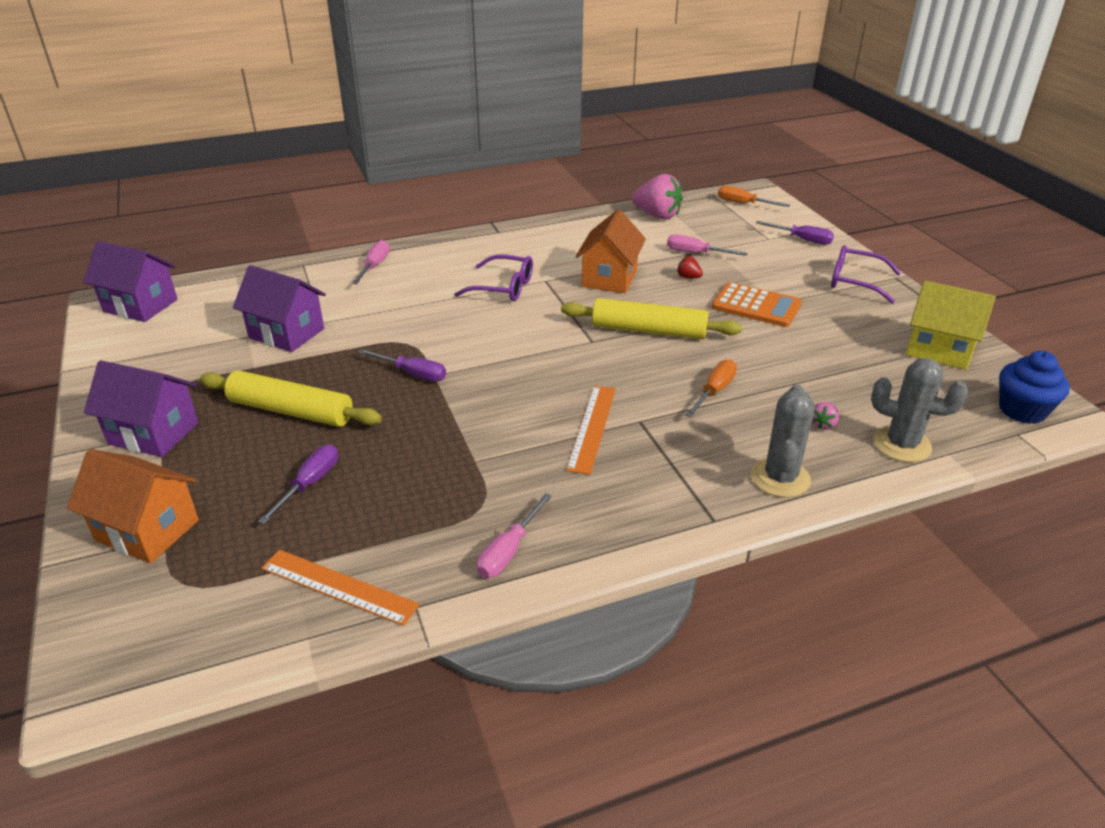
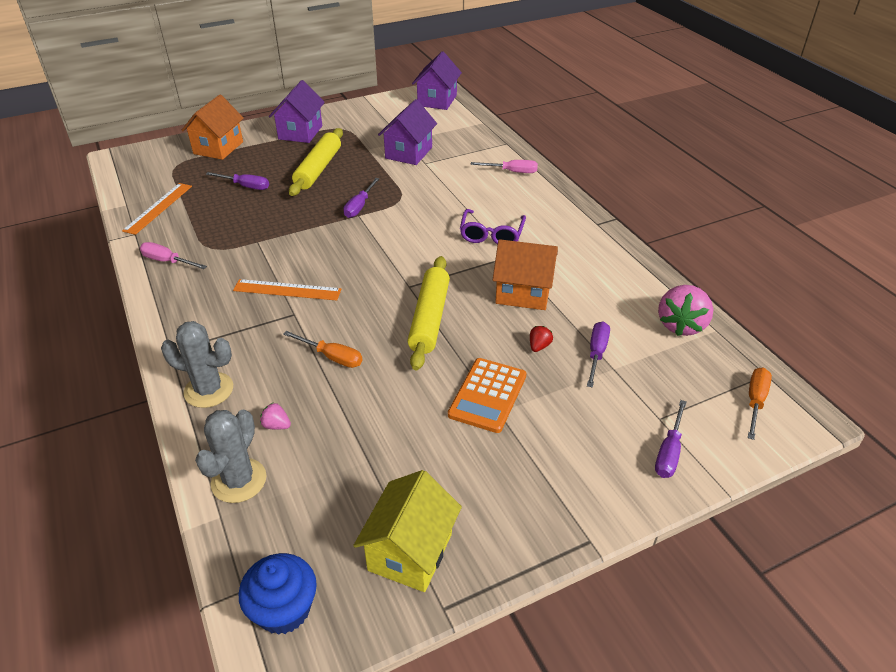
camera: 85 degrees right, 5 degrees up
pink screwdriver [667,234,748,256] -> purple screwdriver [587,321,610,388]
purple glasses [831,245,901,304] -> none

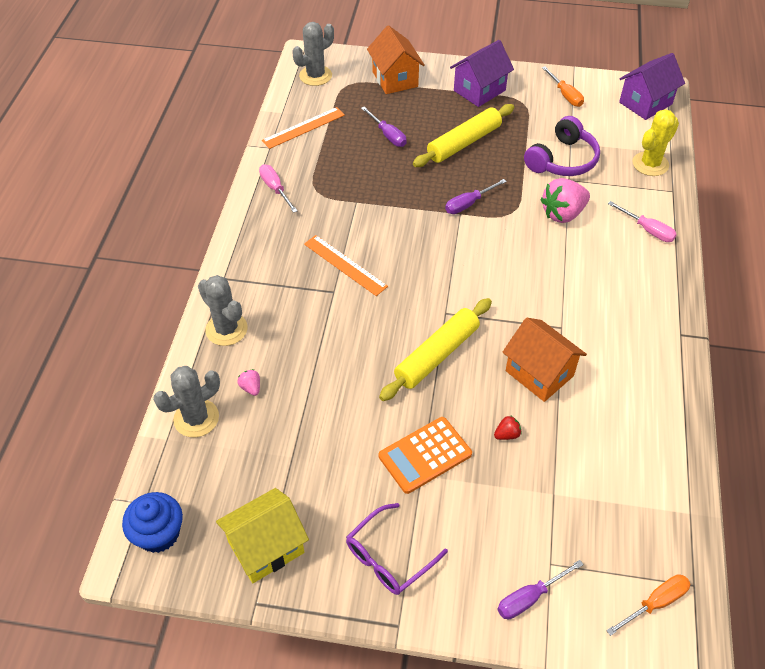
camera: 35 degrees right, 10 degrees up
orange house [181,95,244,160] -> orange house turned 75 degrees counterclockwise [367,25,425,94]
orange screwdriver [283,331,362,368] -> orange screwdriver moved to [542,66,584,107]
purple house [378,99,437,165] -> purple headphones [524,116,600,176]
purple glasses [460,209,526,244] -> purple glasses moved to [346,503,448,595]
purple screwdriver [587,321,610,388] -> none
pink strawberry [658,285,713,336] -> pink strawberry moved to [540,178,590,223]
none -> grey cactus [292,22,334,86]
none -> yellow cactus [633,109,679,176]

